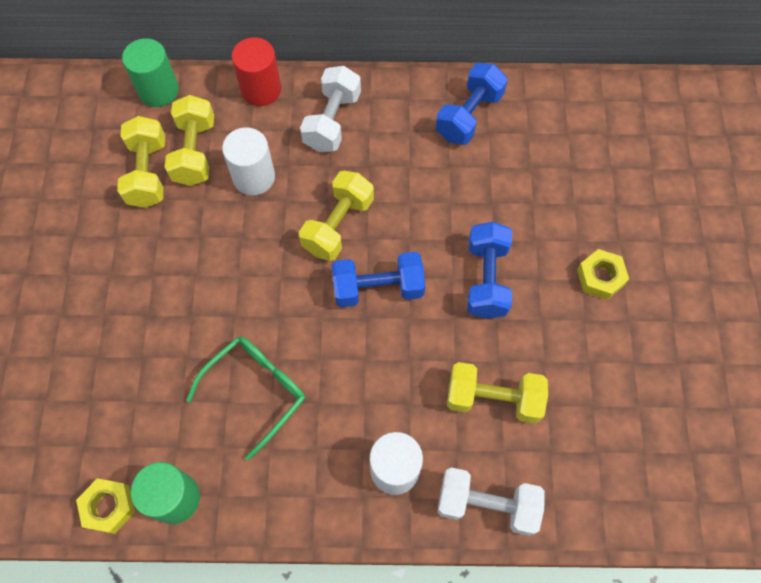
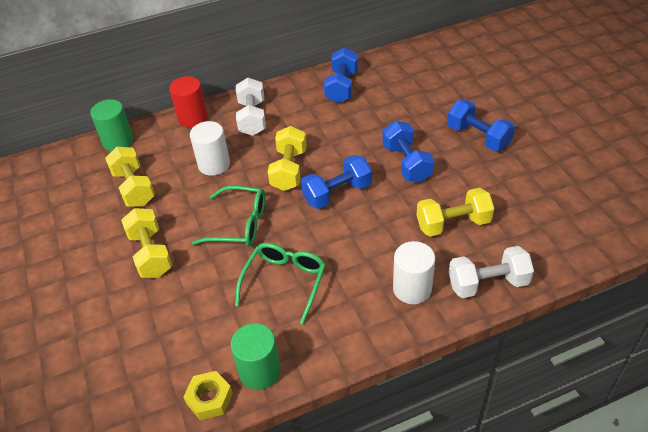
camera: 20 degrees left, 20 degrees down
yellow dumbbell [165,95,214,186] -> yellow dumbbell moved to [121,208,172,278]
yellow nut [577,249,629,300] -> blue dumbbell [447,100,515,151]
none -> green glasses [192,186,265,246]

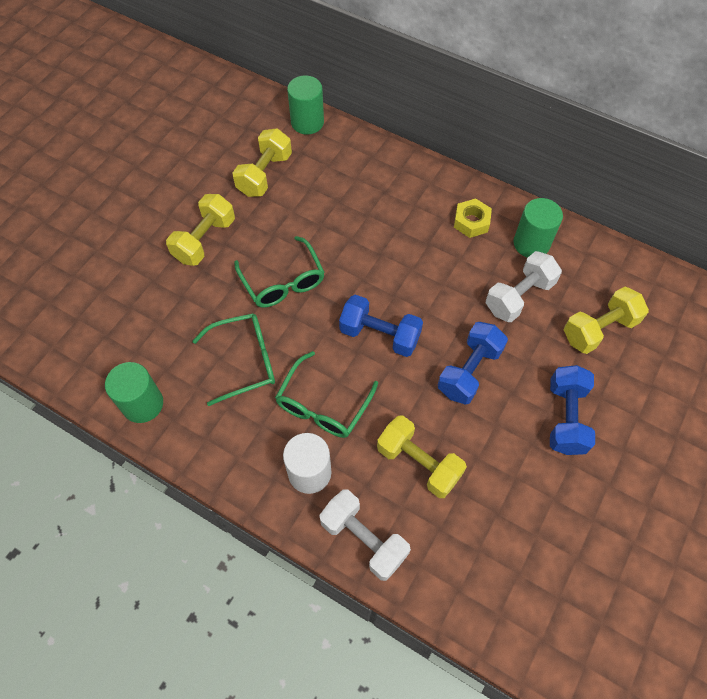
camera: 50 degrees right, 15 degrees up
red cylinder [169,76,208,128] -> none
yellow nut [183,371,233,420] -> yellow nut moved to [454,198,492,238]
white cylinder [190,121,230,176] -> none
white dumbbell [236,78,266,136] -> white dumbbell moved to [486,251,562,322]
yellow dumbbell [268,126,306,191] -> yellow dumbbell moved to [564,286,649,354]
blue dumbbell [324,47,358,103] -> green cylinder [513,198,563,258]
none -> green glasses [275,351,378,438]

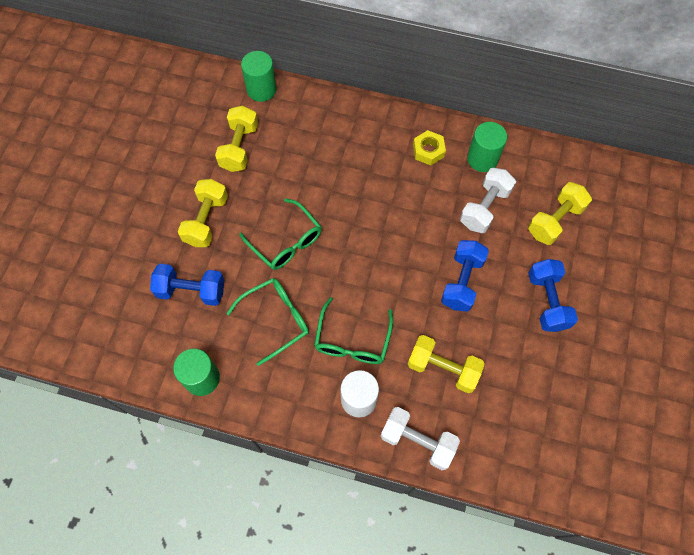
camera: 15 degrees left, 5 degrees up
blue dumbbell [339,294,423,357] -> blue dumbbell moved to [150,264,224,306]

